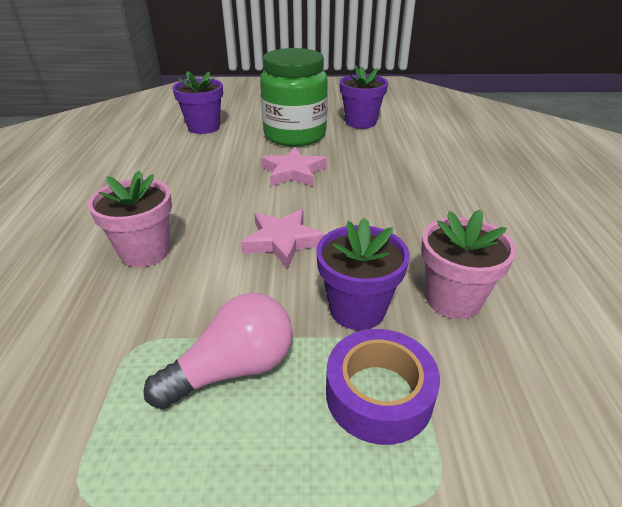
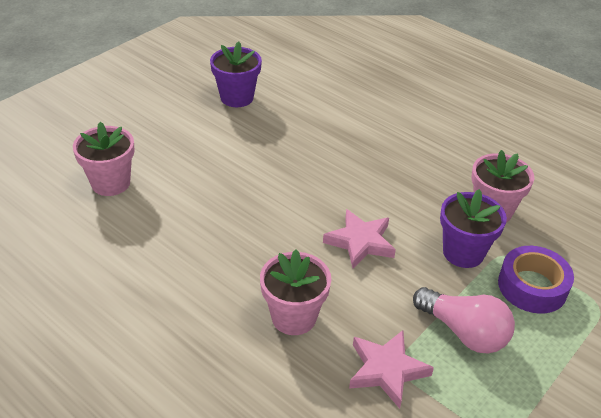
camera: 50 degrees left, 5 degrees up
pink light bulb [143,293,293,409] -> pink light bulb turned 120 degrees clockwise [413,287,515,353]
purple flower pot [172,71,223,134] -> pink flower pot [73,122,135,196]
green jar [260,48,328,147] -> none
pink star [261,147,327,187] -> pink star moved to [349,330,434,409]

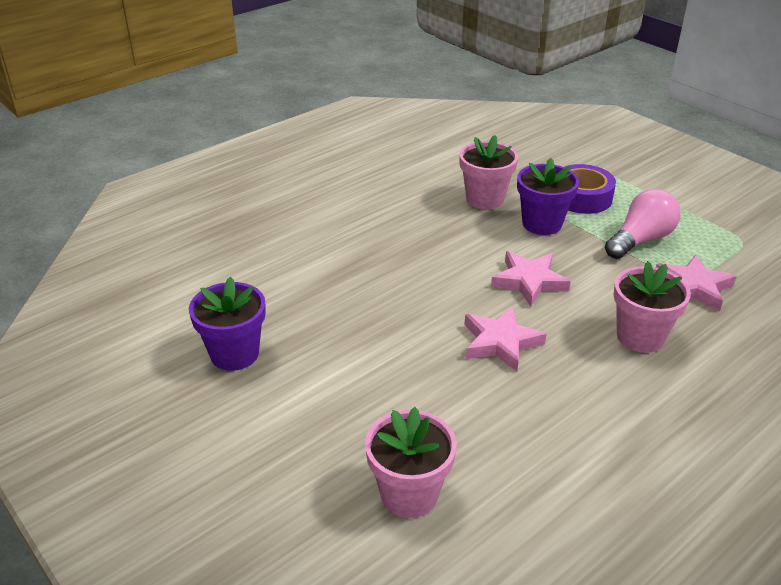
camera: 80 degrees left, 5 degrees down
none -> pink star [464,306,547,372]

